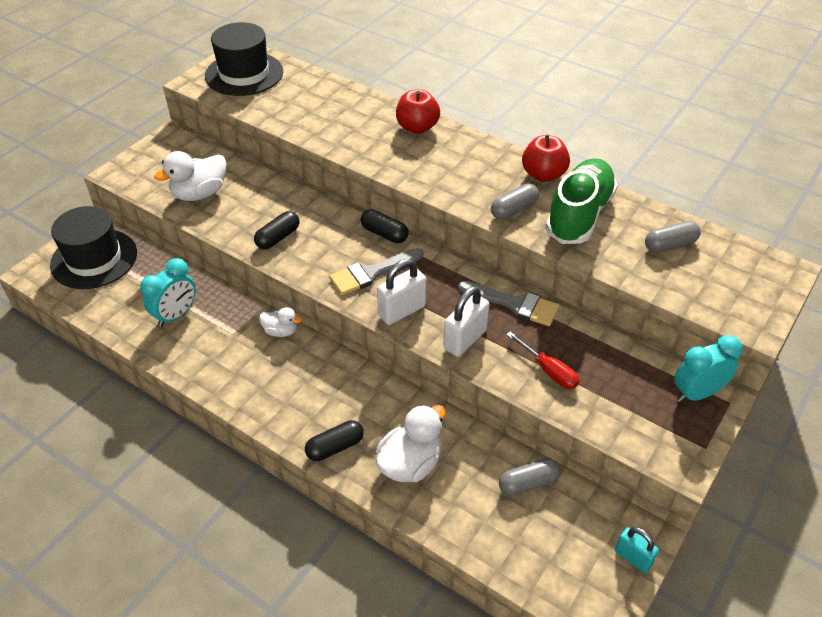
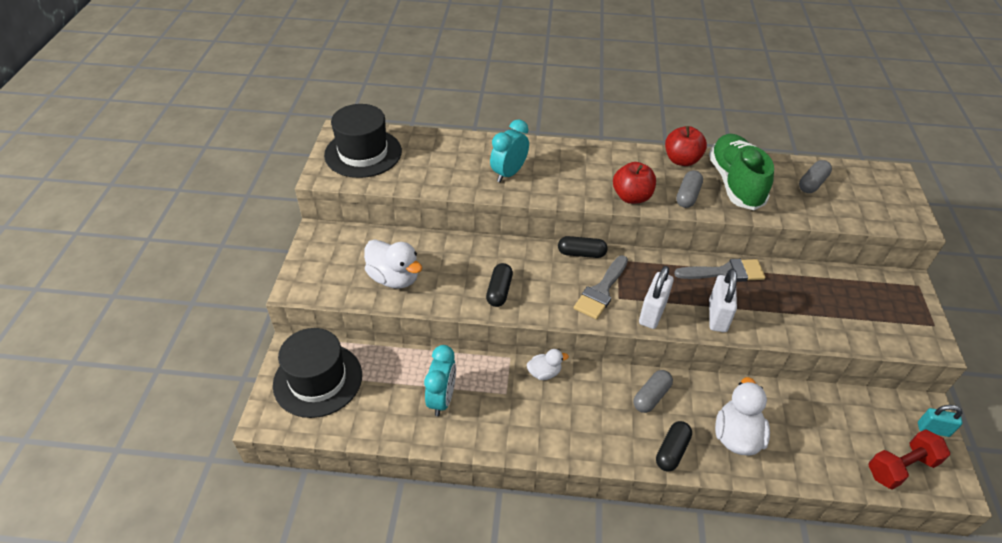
camera: 30 degrees left, 0 degrees up
white duck [154,151,226,201] -> white duck turned 75 degrees counterclockwise [364,240,422,289]
red apple [396,89,440,134] -> red apple moved to [613,162,656,204]
grey capsule [499,458,560,496] -> grey capsule moved to [633,370,673,413]
red screwdriver [506,332,580,389] -> none
turquoise clock [674,335,743,402] -> turquoise clock moved to [490,119,529,183]
none -> red dumbbell [868,429,950,489]

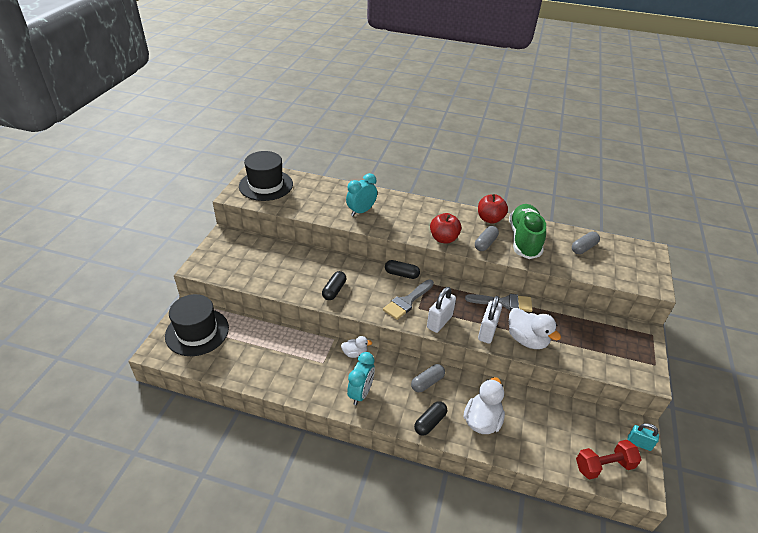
camera: 10 degrees right, 5 degrees down
white duck [364,240,422,289] -> white duck moved to [509,308,561,349]
turquoise clock [424,345,456,416] -> turquoise clock moved to [347,352,375,405]

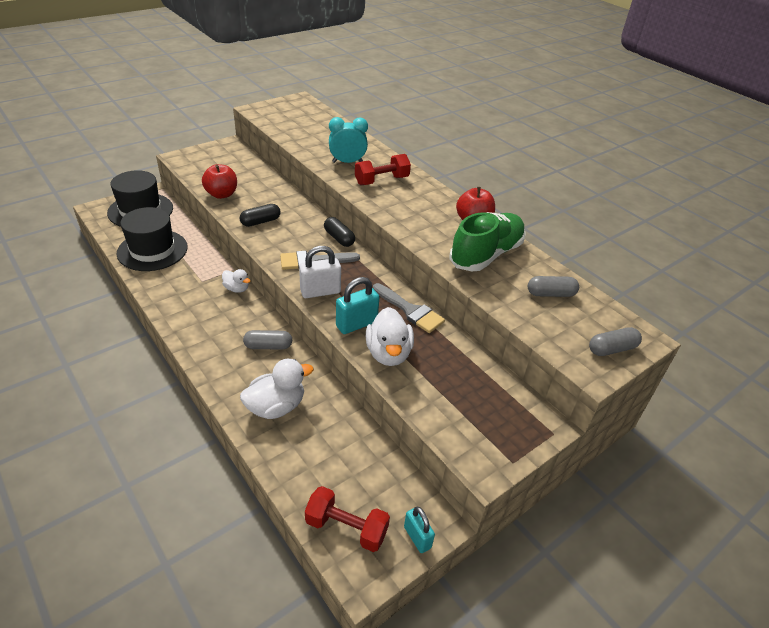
camera: 35 degrees right, 0 degrees up
black hat [239,151,293,201] -> black hat moved to [117,207,188,271]
turquoise clock [347,352,375,405] -> none
black capsule [414,401,447,436] -> none
red apple [430,213,462,243] -> red apple moved to [202,164,237,199]
grey capsule [475,226,499,251] -> grey capsule moved to [589,327,642,356]
white padlock [478,296,502,344] -> turquoise padlock [336,277,379,334]
none -> red dumbbell [355,154,411,185]

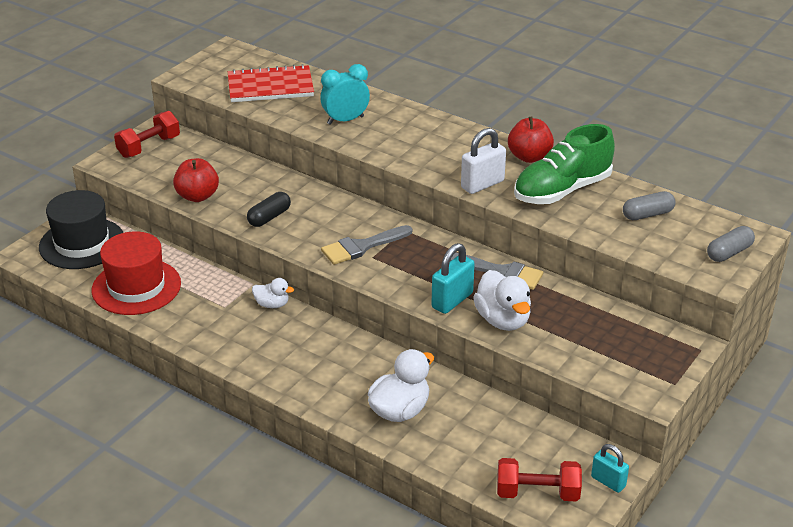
camera: 15 degrees left, 5 degrees down
black hat [117,207,188,271] -> red hat [92,231,181,315]
grey capsule [243,330,292,350] -> none
white padlock [299,246,341,298] -> white padlock moved to [461,128,506,194]
black capsule [324,217,355,247] -> none
red dumbbell [355,154,411,185] -> red dumbbell moved to [114,111,180,158]
green shoe [449,212,526,271] -> green shoe turned 150 degrees counterclockwise [514,124,615,204]
none -> red notebook [228,64,314,102]

